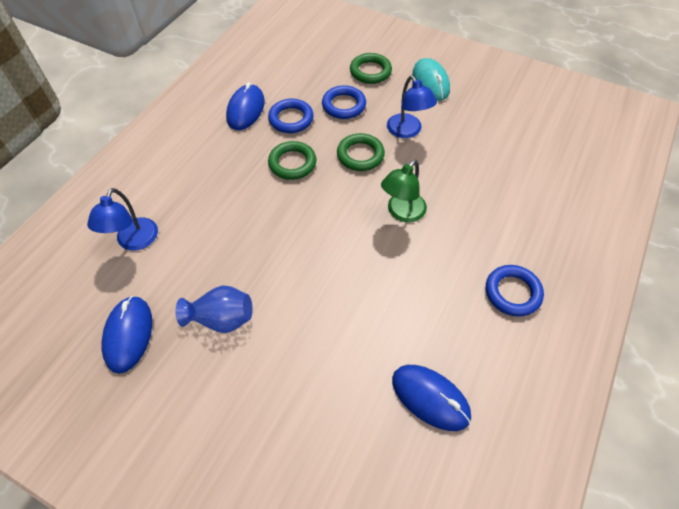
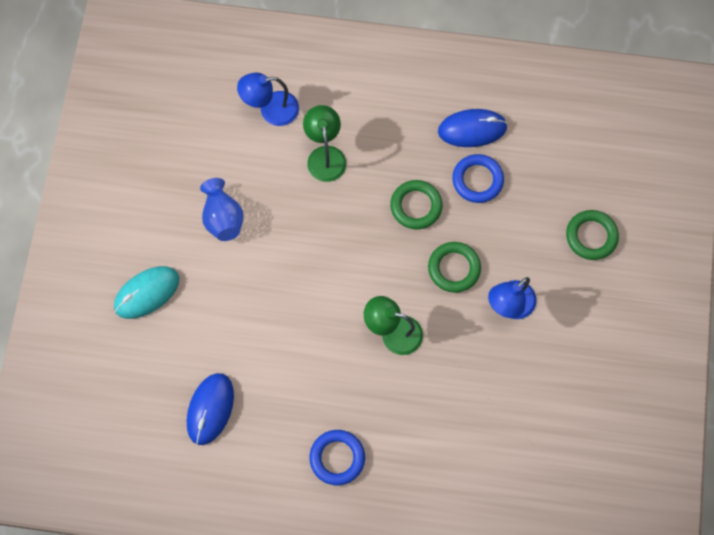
camera: 70 degrees right, 15 degrees up
blue mouse [102,296,152,374] -> none
blue ring [322,85,366,119] -> none
turquoise mouse [413,58,450,101] -> turquoise mouse moved to [114,266,179,319]
none -> green lamp [303,105,346,182]

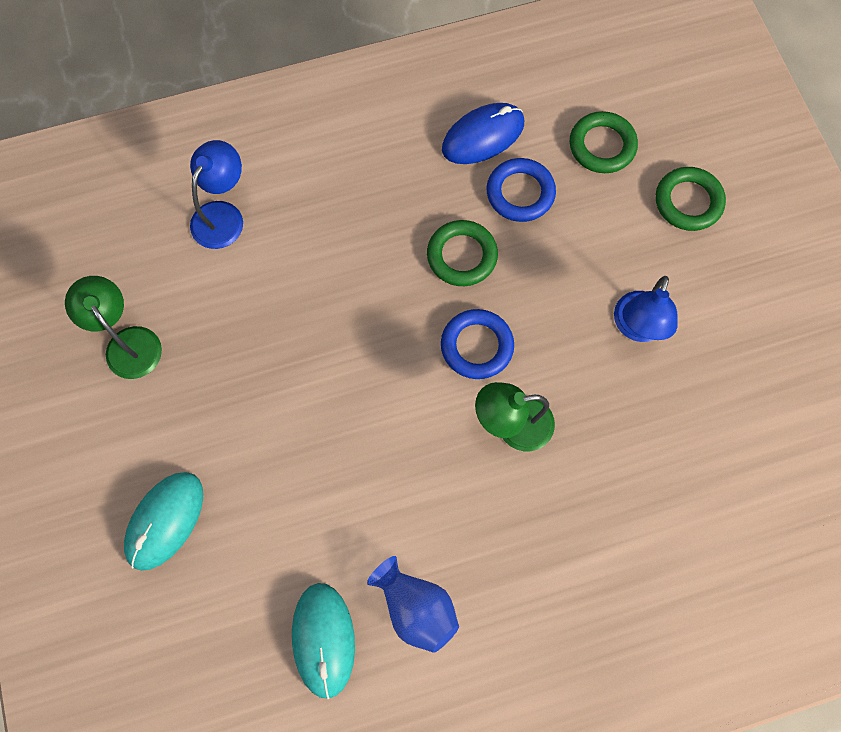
camera: 25 degrees left, 0 degrees up
blue mouse [187,373,234,445] -> turquoise mouse [292,583,355,699]
blue vase [200,178,244,241] -> blue vase moved to [367,556,459,653]
blue lamp [237,73,299,126] -> blue lamp turned 150 degrees clockwise [190,140,243,249]
green lamp [303,105,346,182] -> green lamp moved to [65,276,162,379]
blue ring [310,430,365,485] -> blue ring moved to [441,309,514,379]
green ring [428,242,481,293] -> green ring moved to [570,111,638,173]

